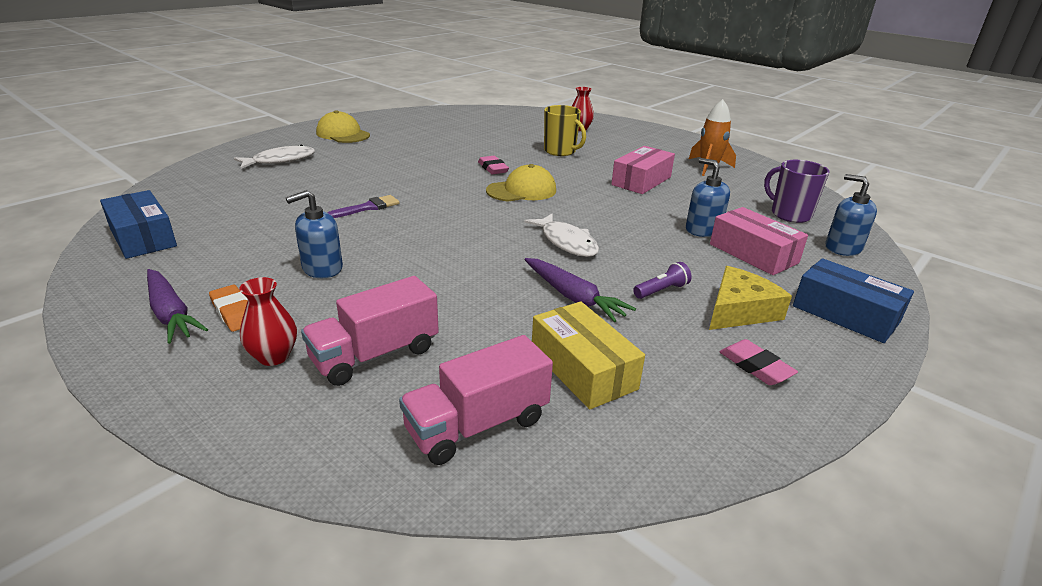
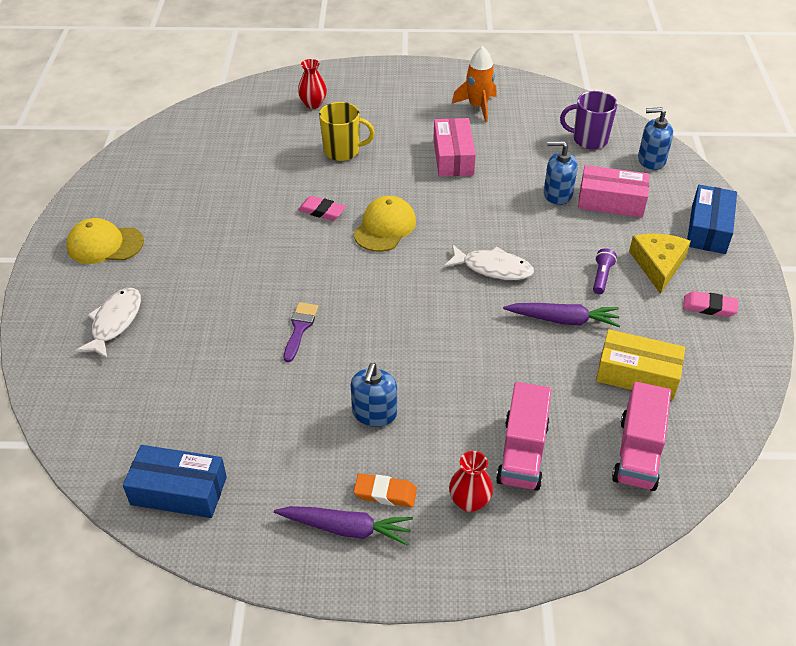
camera: 40 degrees left, 15 degrees up
blue box [793,258,914,343] -> blue box turned 75 degrees counterclockwise [687,185,737,254]

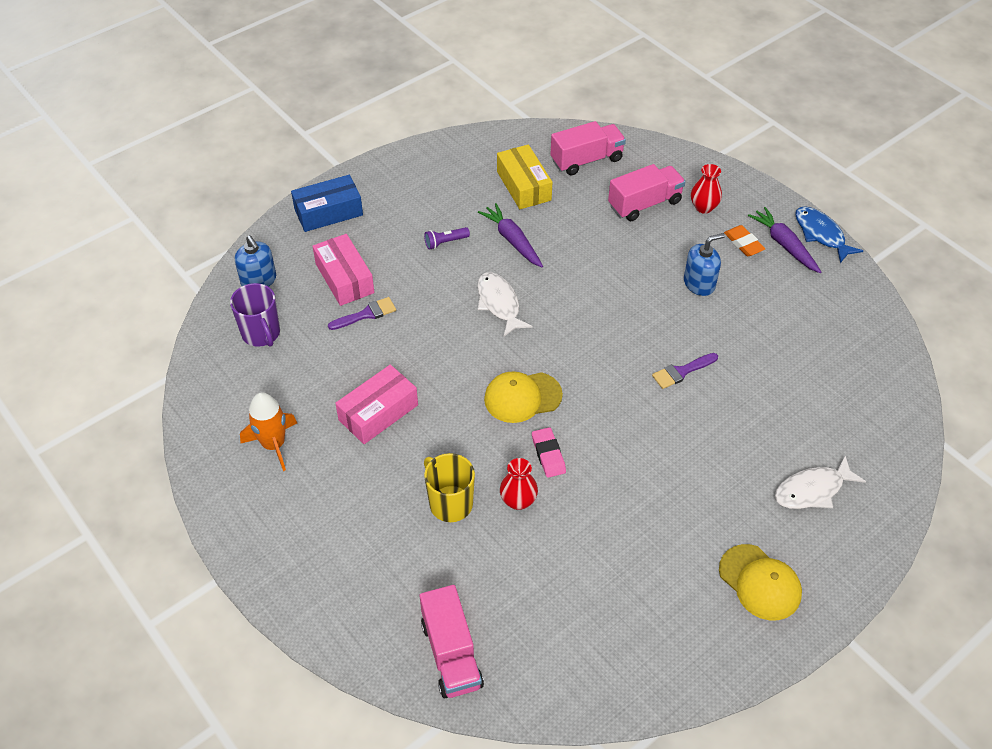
camera: 130 degrees left, 5 degrees up
blue box [123,445,227,518] -> none
red vase [298,59,327,109] -> red vase moved to [500,458,538,510]
blue soap dispenser [544,141,578,205] -> purple brush [328,297,396,330]
yellow cheese [629,233,691,294] -> none
pink eraser [683,291,738,317] -> none
none -> pink truck [420,585,484,698]
none -> blue fish [795,207,863,263]

